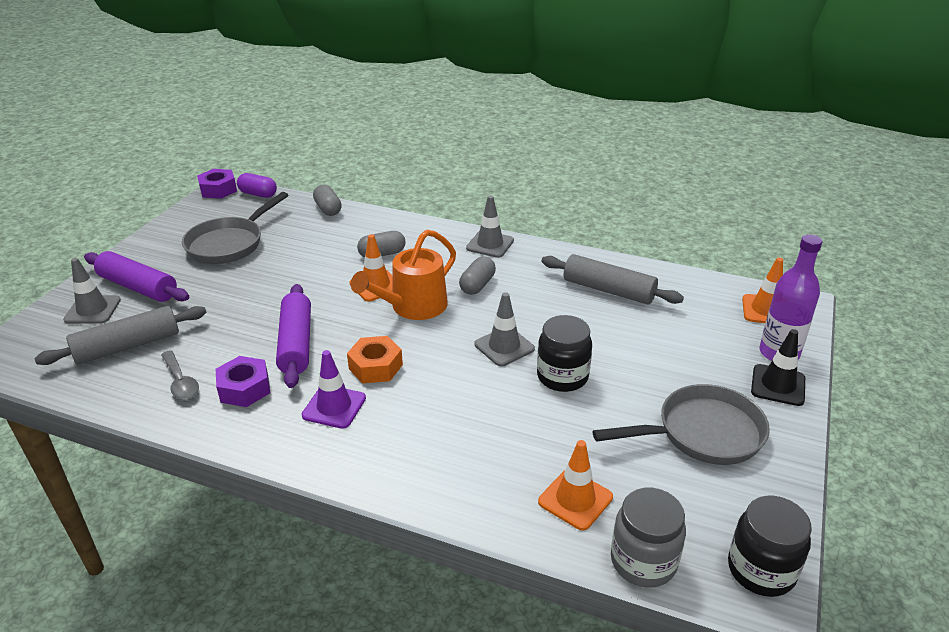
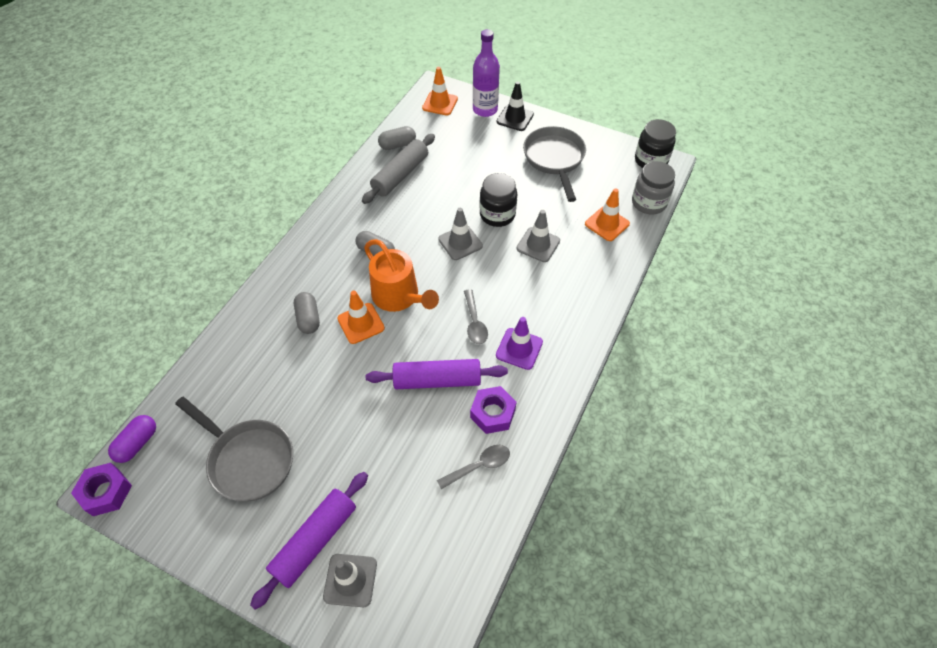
camera: 85 degrees left, 20 degrees up
grey rolling pin [34,306,206,365] -> none
grey capsule [313,185,342,216] -> grey capsule moved to [378,126,416,150]
orange nut [347,336,403,383] -> grey spoon [464,289,488,344]
grey traffic cone [466,195,514,258] -> grey traffic cone moved to [516,210,560,262]

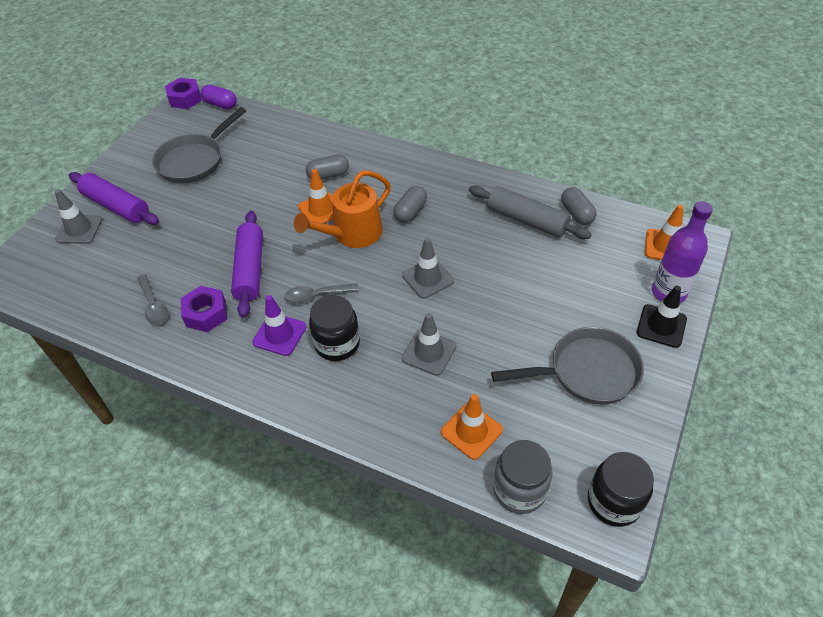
camera: 90 degrees right, 5 degrees down
black jar [480,173,517,227] -> black jar moved to [309,295,360,361]

